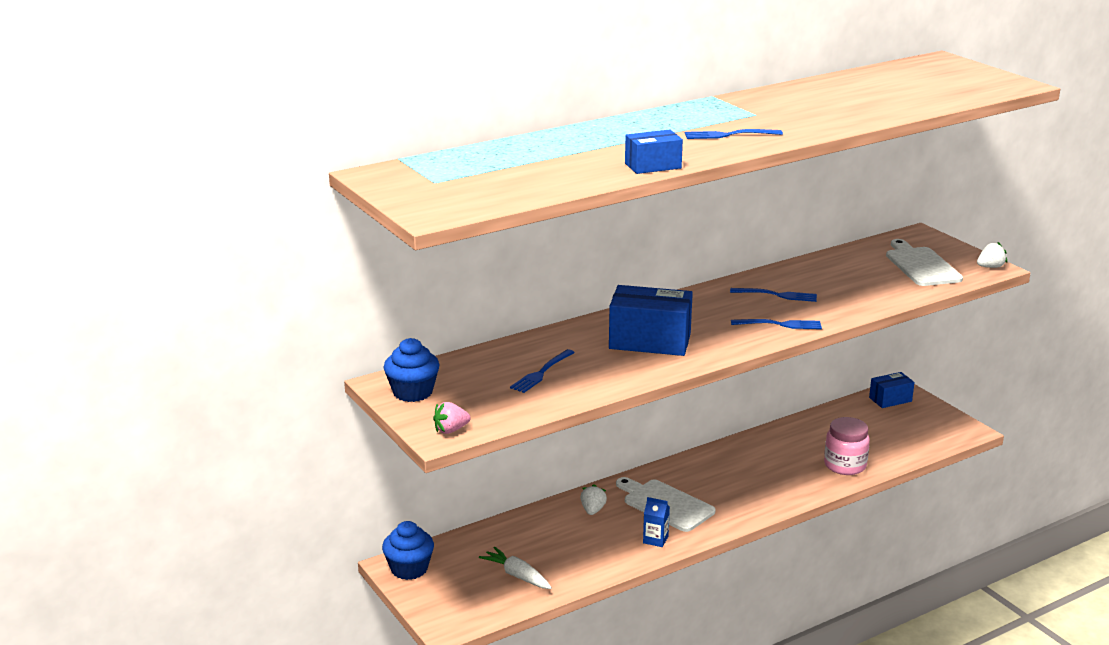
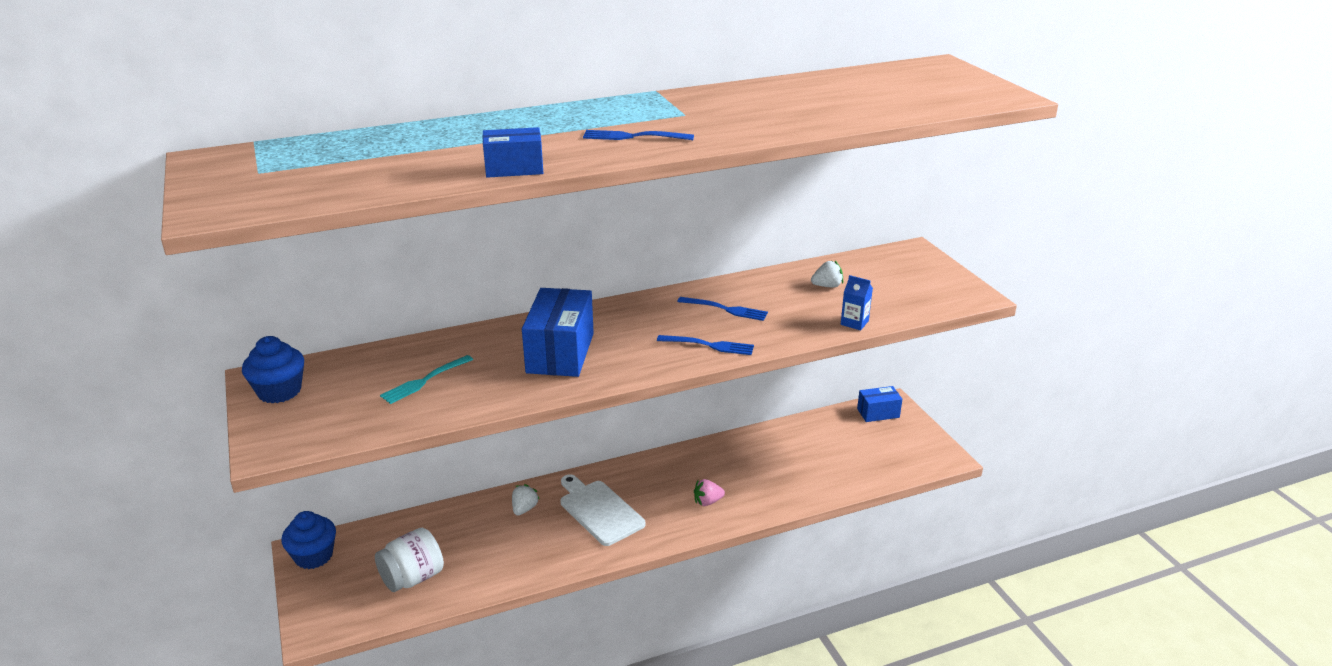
camera: 10 degrees right, 5 degrees up
pink strawberry [433,402,471,434] -> pink strawberry moved to [694,479,725,506]
white carrot [479,547,552,589] -> white jar [375,528,444,592]
blue fork [510,349,575,393] -> turquoise fork [380,355,473,404]
blue box [609,285,693,356] -> blue box turned 75 degrees clockwise [522,288,594,377]
blue carton [643,497,670,547] -> blue carton moved to [841,275,873,330]
pink jar [824,417,870,475] -> none
white cutting board [886,239,963,286] -> none
white strawberry [977,242,1007,268] -> white strawberry moved to [811,261,843,287]

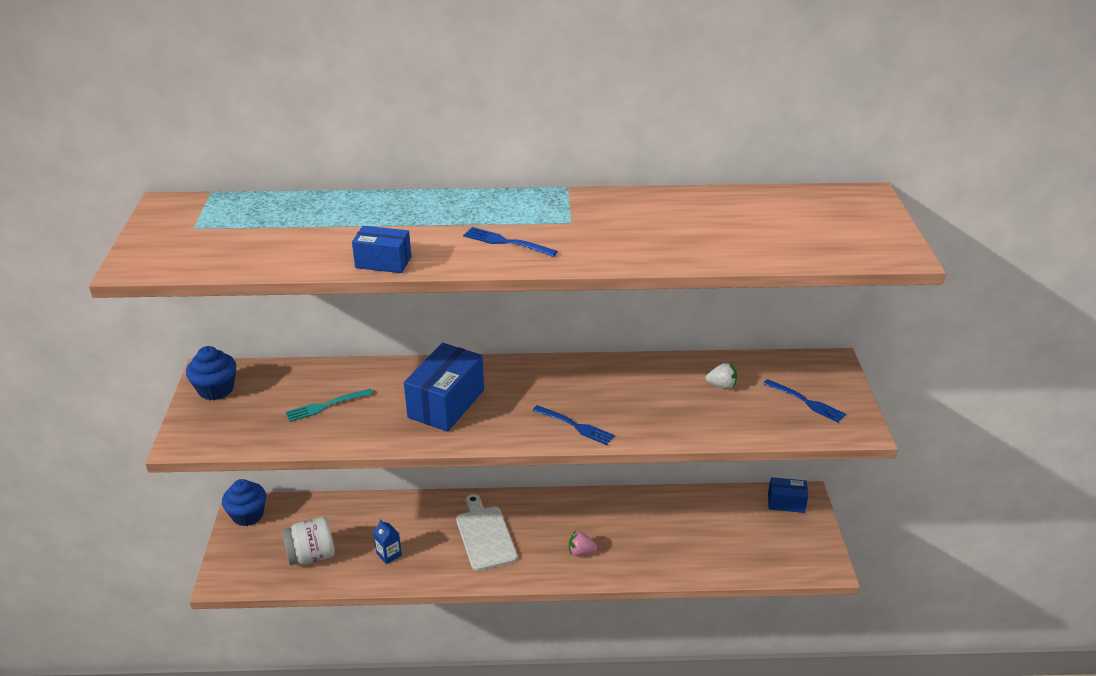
camera: 20 degrees right, 5 degrees up
white strawberry [512,484,539,515] -> none
blue fork [677,297,768,321] -> blue fork moved to [763,379,846,423]
blue carton [841,275,873,330] -> blue carton moved to [373,519,402,564]

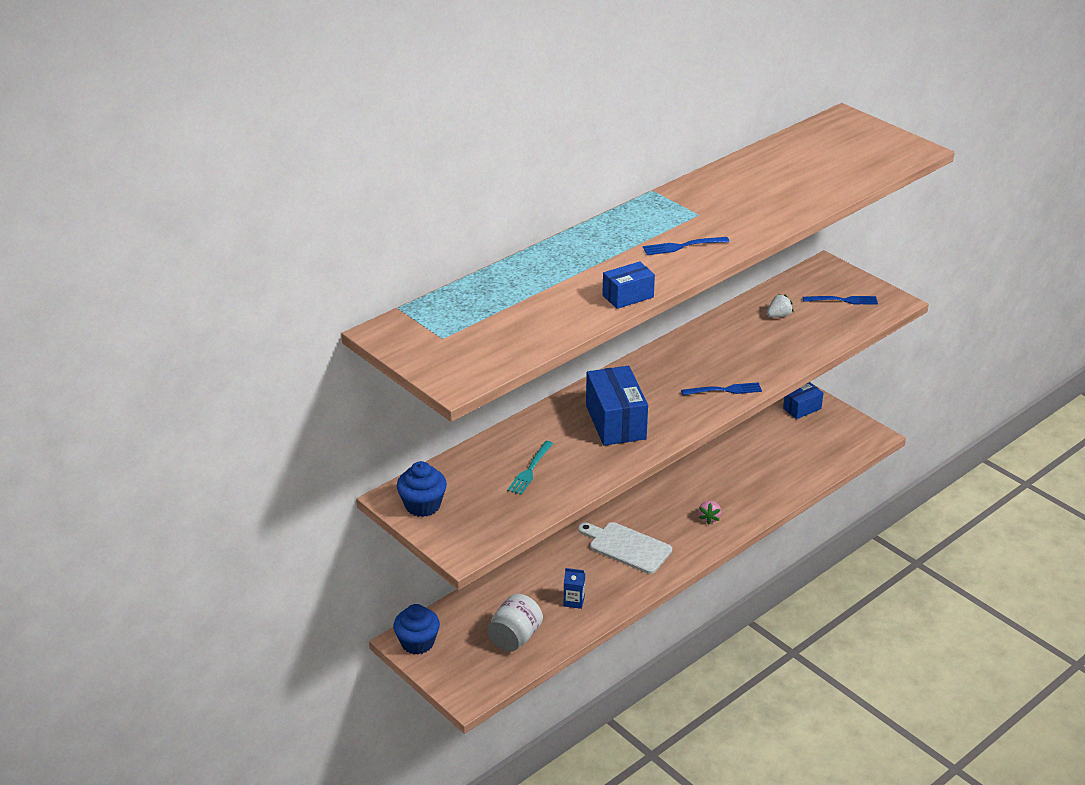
camera: 40 degrees left, 0 degrees up
pink strawberry [569,531,597,556] -> pink strawberry turned 45 degrees counterclockwise [698,500,721,525]

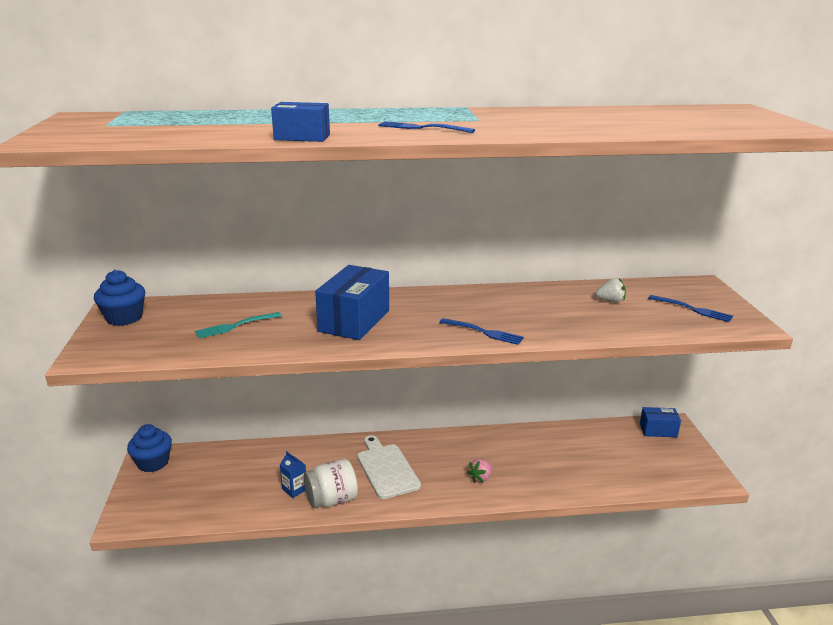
camera: 35 degrees right, 10 degrees down
white jar [487,594,543,652] -> white jar moved to [304,459,358,508]

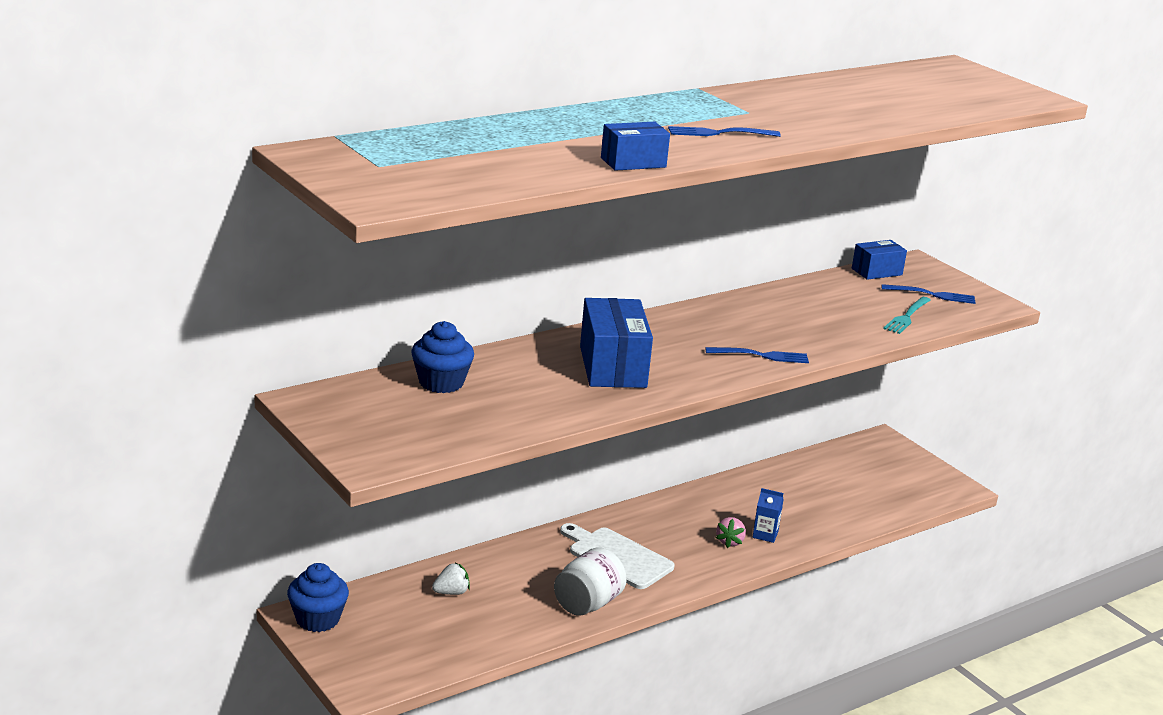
camera: 30 degrees left, 0 degrees up
blue cupcake [94,270,145,326] -> blue cupcake moved to [411,321,474,393]
turquoise fork [195,312,282,339] -> turquoise fork moved to [883,297,931,334]
blue carton [280,451,306,498] -> blue carton moved to [752,488,784,543]
white strawberry [596,278,626,303] -> white strawberry moved to [432,562,470,595]
blue box [640,407,681,437] -> blue box moved to [852,240,907,280]

